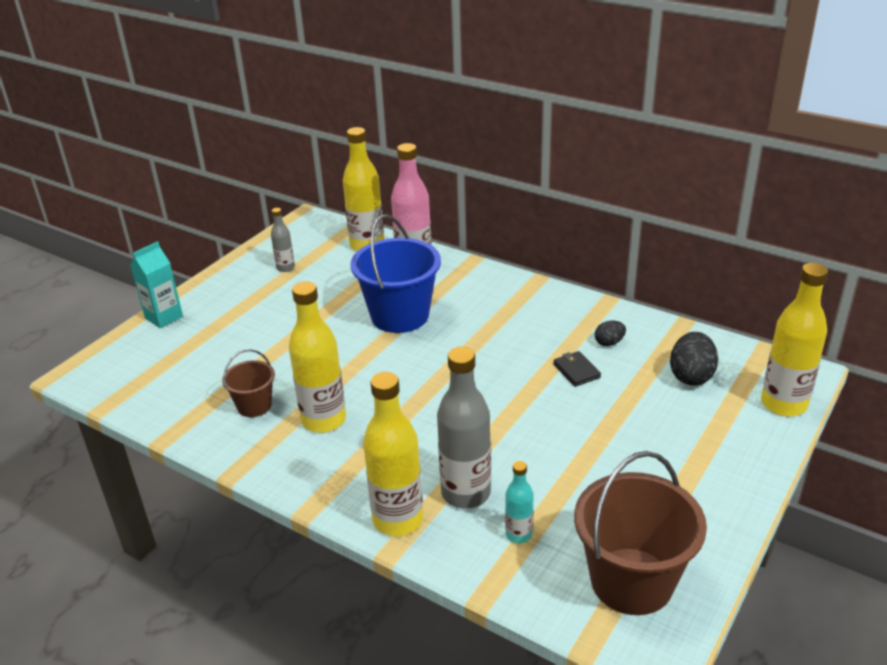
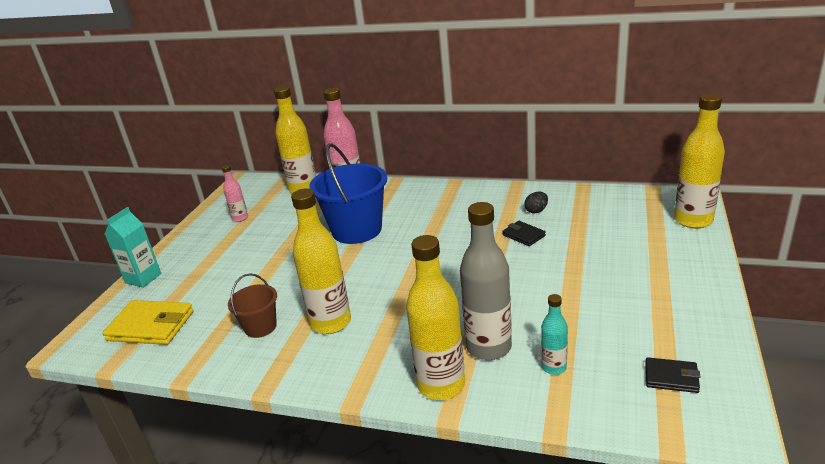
camera: 15 degrees left, 5 degrees down
grey bottle [271,208,295,272] -> pink bottle [222,165,248,222]
brown bucket [574,451,707,615] -> black wallet [645,357,700,393]
black egg [670,332,718,385] -> none
none -> yellow wallet [102,300,194,345]

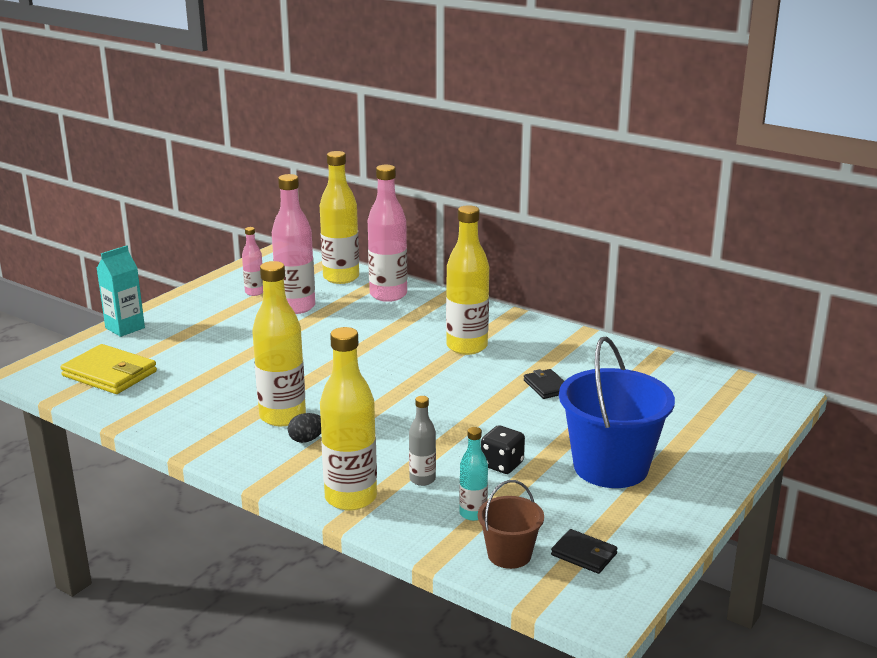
camera: 15 degrees right, 5 degrees down
brown bucket [228,274,277,338] -> brown bucket moved to [478,480,544,569]
blue bucket [309,143,387,244] -> blue bucket moved to [559,336,675,488]
grey bottle [460,202,512,360] -> grey bottle [409,396,436,486], size x0.52
black egg [524,192,548,213] -> black egg moved to [288,413,321,443]
yellow bottle [674,94,725,229] -> yellow bottle moved to [446,205,489,355]
none -> pink bottle [272,174,315,314]
none -> black dice [481,425,525,474]

